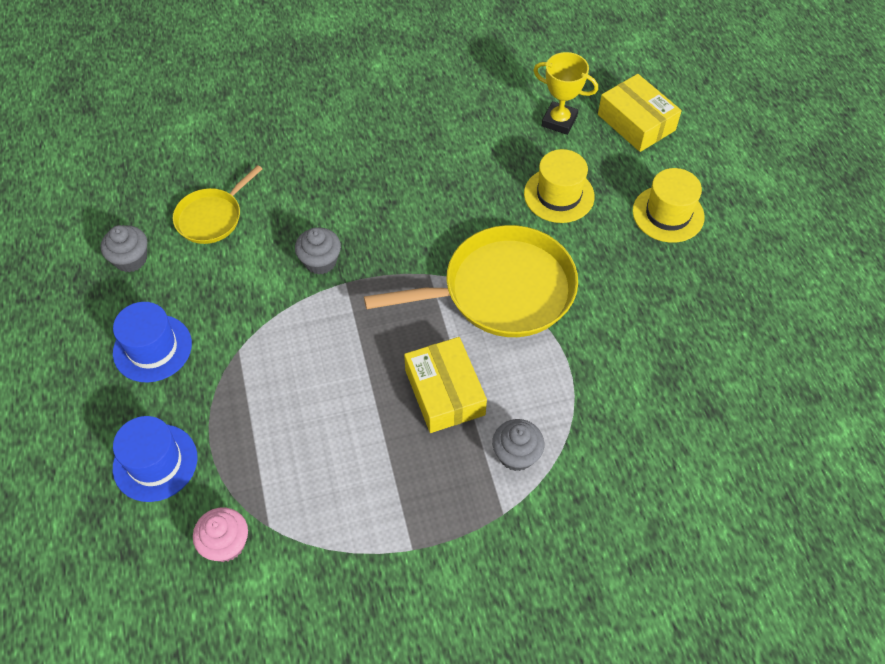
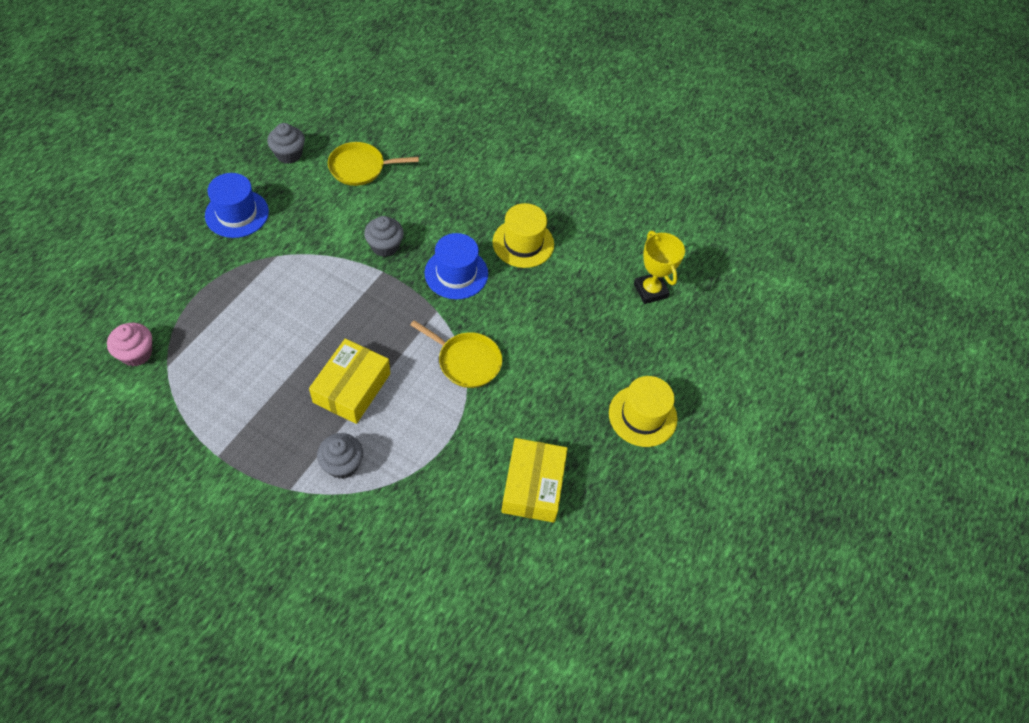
camera: 40 degrees right, 0 degrees up
blue hat [113,416,197,502] -> blue hat moved to [424,233,488,299]
yellow pan [364,225,578,337] -> yellow pan [410,320,502,388], size x0.54
yellow hat [524,149,595,223] -> yellow hat moved to [492,203,554,268]
yellow box [598,74,682,152] -> yellow box moved to [501,438,568,523]

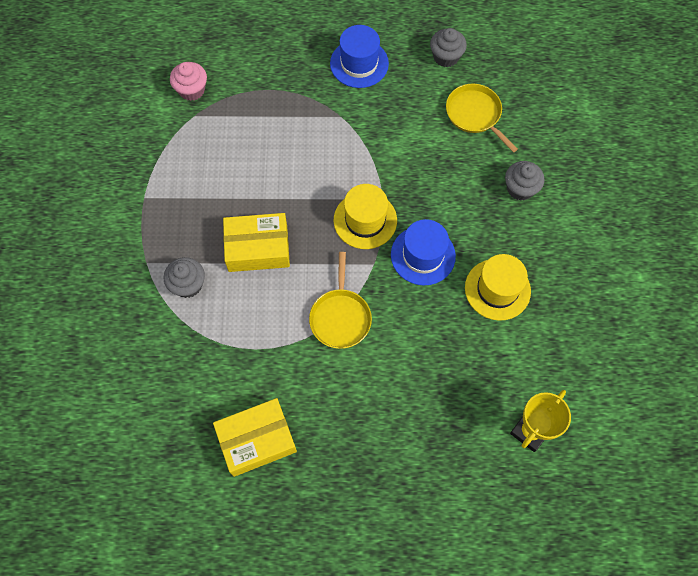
camera: 65 degrees right, 10 degrees up
grey cupcake [364,216,404,257] -> grey cupcake moved to [505,161,544,201]
yellow hat [609,376,678,447] -> yellow hat moved to [334,184,397,249]

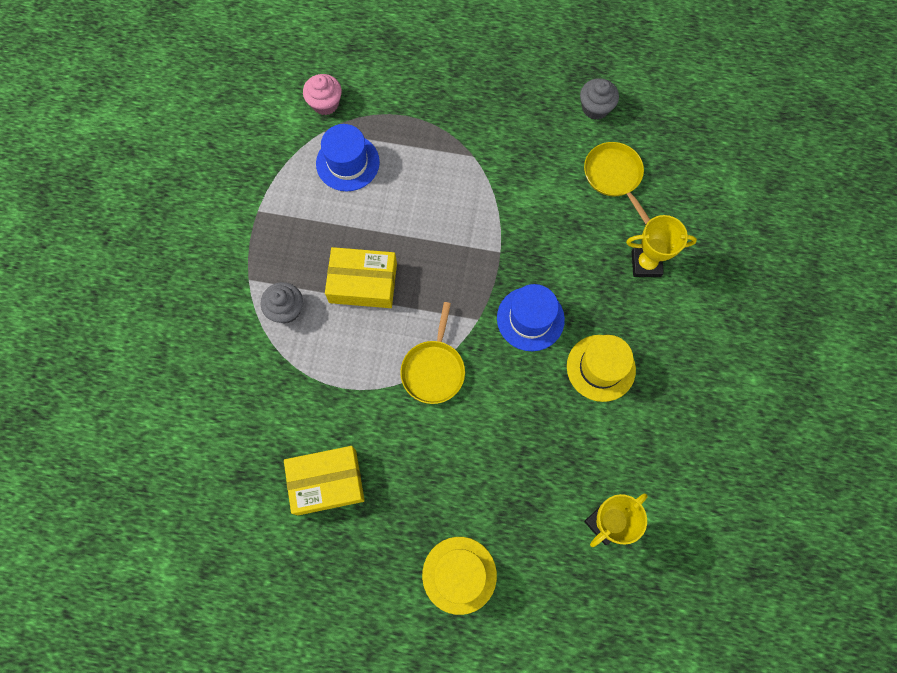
camera: 10 degrees right, 5 degrees up
blue hat [330,25,389,88] -> blue hat moved to [316,124,380,191]
yellow hat [334,184,397,249] -> yellow hat moved to [422,537,497,615]
grey cupcake [505,161,544,201] -> yellow trophy [626,215,697,277]

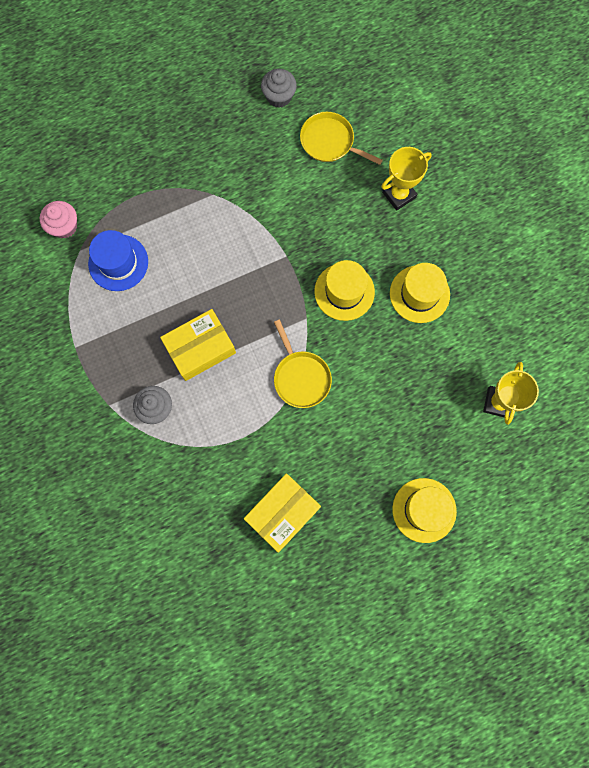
camera: 35 degrees left, 5 degrees up
blue hat [497,284,565,351] -> yellow hat [314,260,375,321]

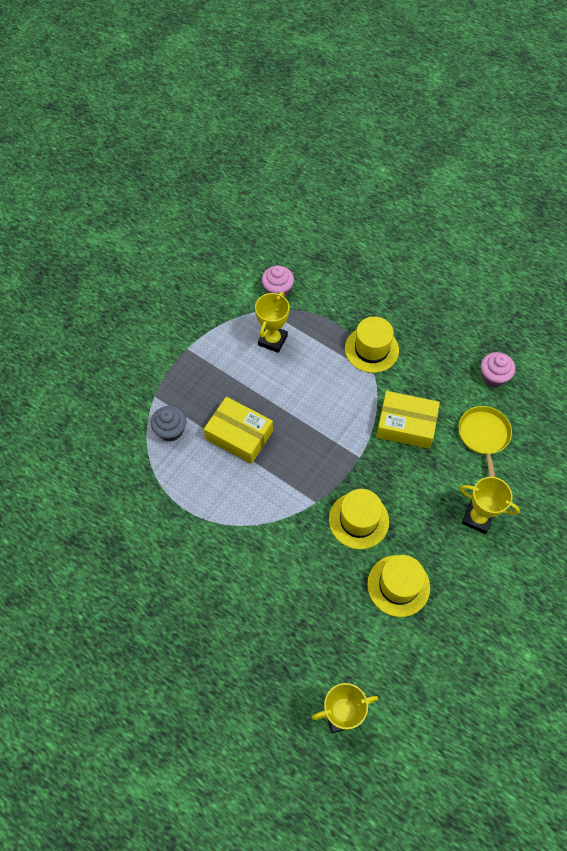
camera: 60 degrees right, 15 degrees down
blue hat [88,230,148,291] -> yellow trophy [255,292,290,353]
yellow box [244,473,321,553] -> yellow box moved to [376,391,440,449]
grey cupcake [261,69,297,108] -> pink cupcake [481,352,515,387]
yellow pan [274,320,332,408] -> none
yellow hat [392,478,457,543] -> yellow hat moved to [345,316,399,373]

